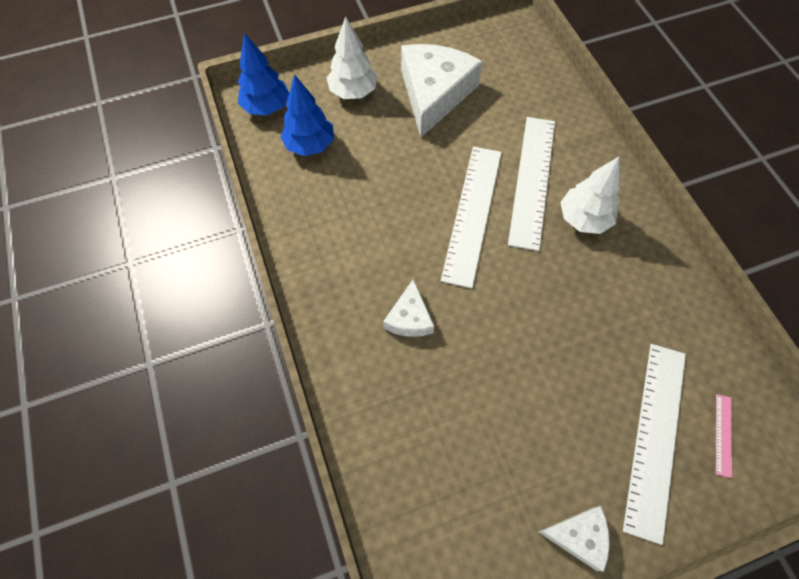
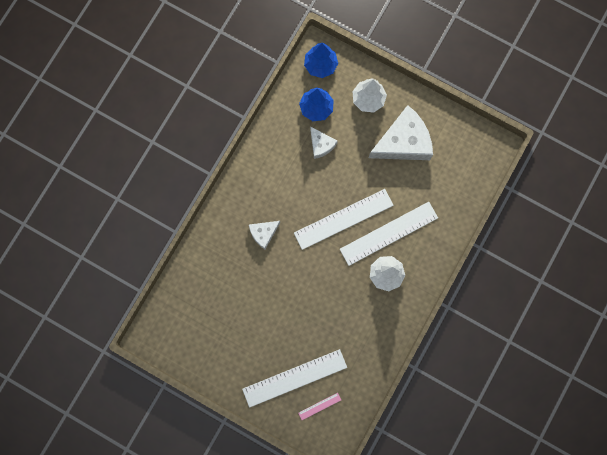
camera: 50 degrees right, 15 degrees up
white cheese [538,506,610,572] -> white cheese moved to [310,126,338,159]

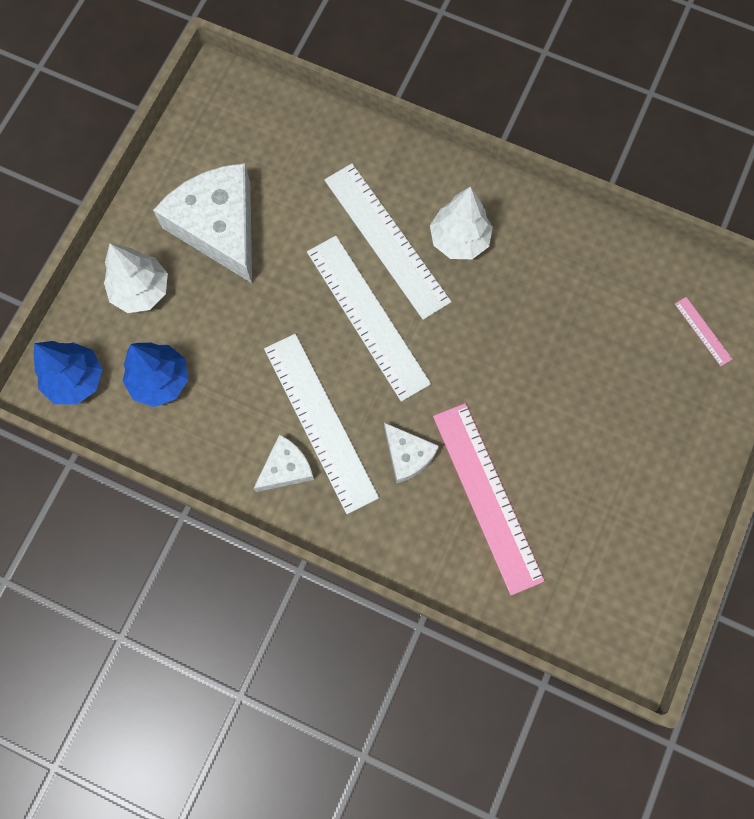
camera: 95 degrees left, 5 degrees down
white ruler [242,349,347,408] -> white ruler moved to [264,334,379,514]
white cheese [310,126,338,159] -> white cheese moved to [253,434,314,492]
none -> pink ruler [433,403,545,595]

